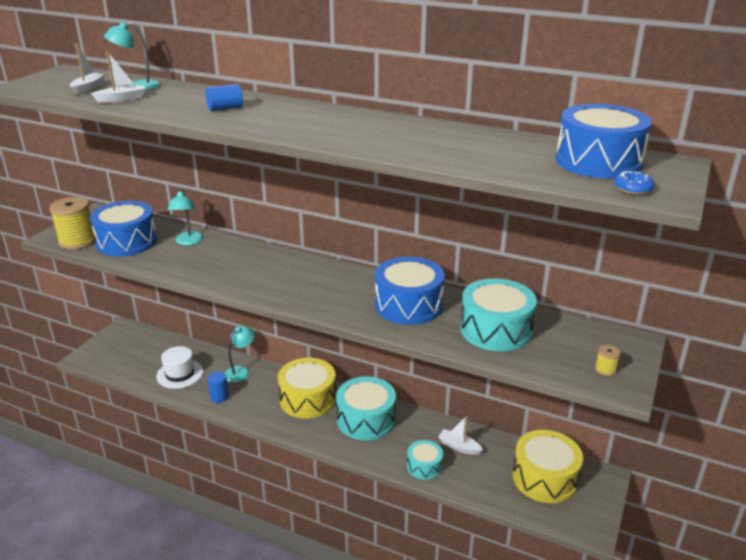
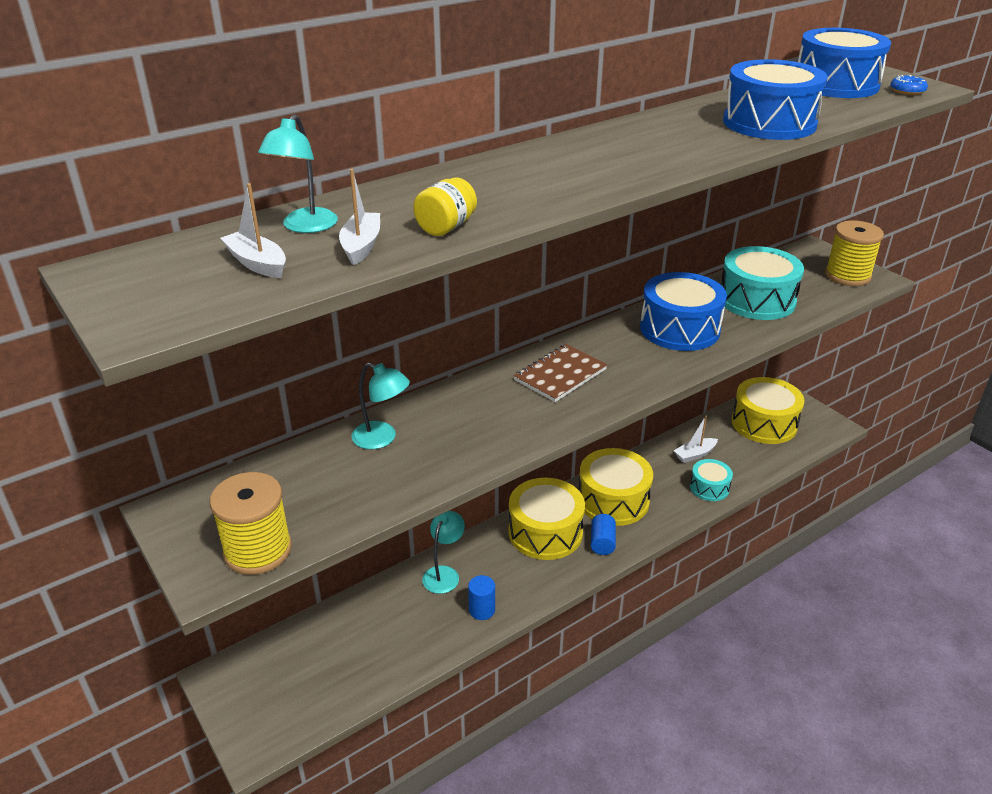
camera: 60 degrees left, 5 degrees up
blue drum [90,201,157,256] -> blue drum moved to [723,59,828,140]
white hat [156,346,203,389] -> none
blue cylinder [206,84,243,111] -> blue cylinder moved to [591,514,616,555]
turquoise lamp [225,326,255,382] -> turquoise lamp turned 45 degrees clockwise [422,511,465,594]
turquoise drum [336,377,396,441] -> yellow drum [579,448,653,526]
yellow spool [595,345,621,376] -> yellow spool [825,221,884,286], size x2.27
none -> yellow jar [413,177,477,236]
none -> brown notebook [513,344,607,402]

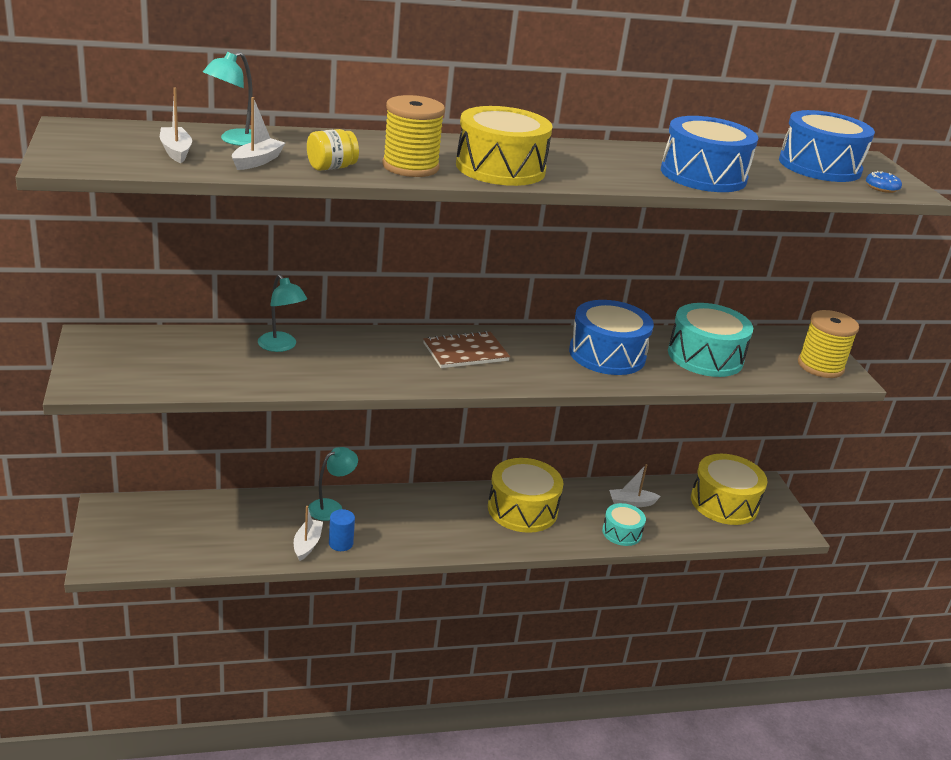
camera: 20 degrees right, 5 degrees down
yellow spool [210,472,292,575] -> yellow spool moved to [382,95,445,177]
yellow drum [509,478,585,560] -> yellow drum moved to [456,106,553,186]
blue cylinder [591,514,616,555] -> none
none -> white boat [294,506,323,561]

